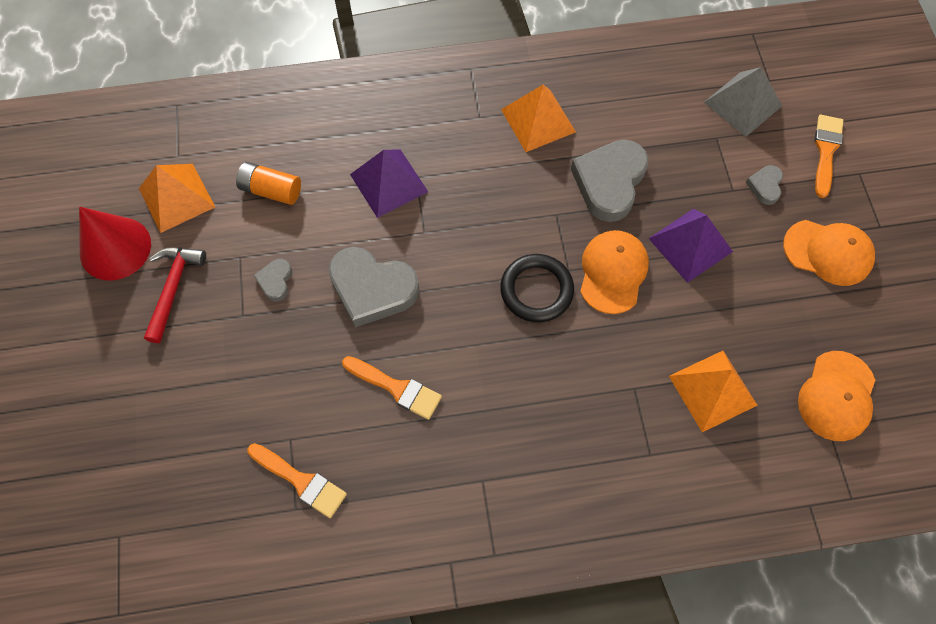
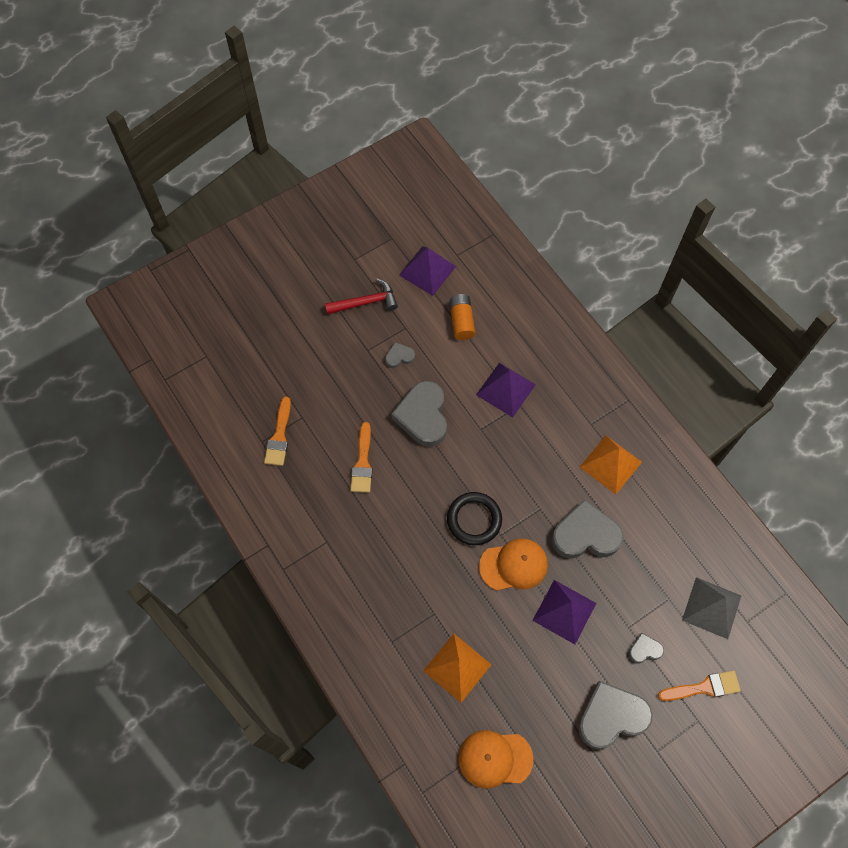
camera: 65 degrees right, 0 degrees up
red cone [79,207,151,280] -> none
orange pyramid [139,164,215,233] -> purple pyramid [399,246,456,296]
orange cap [783,220,875,286] -> grey heart [578,681,653,749]

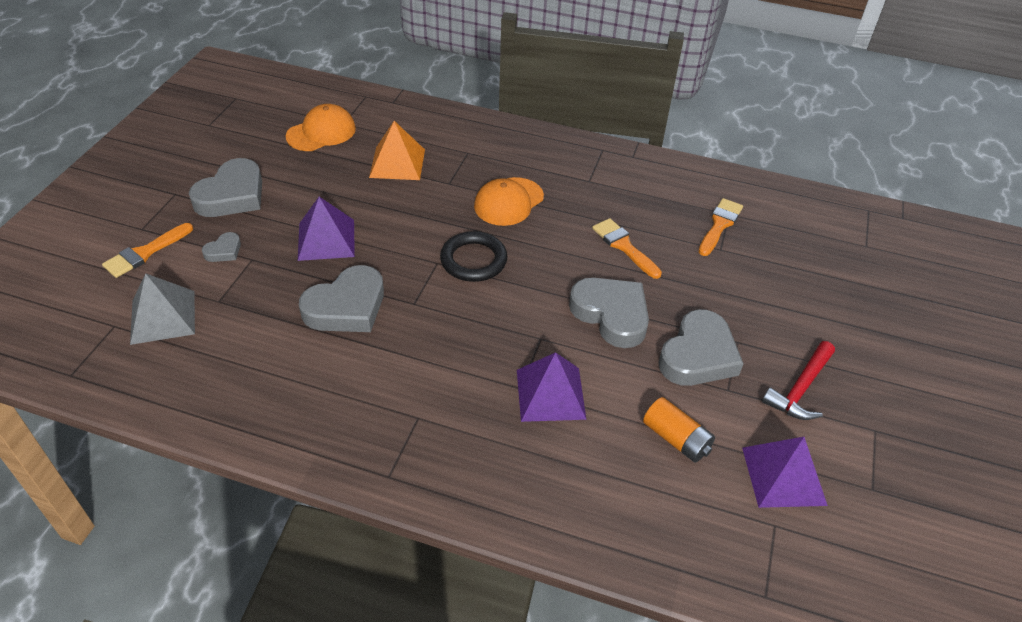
camera: 140 degrees right, 20 degrees down
orange brush [264,396,291,466] -> orange brush turned 60 degrees clockwise [699,198,743,256]
grey heart [385,342,415,368] -> grey heart [658,309,744,386], size x2.11
orange cap [479,538,548,591] -> orange cap moved to [474,177,544,226]
orange pyramid [580,436,642,494] -> none

